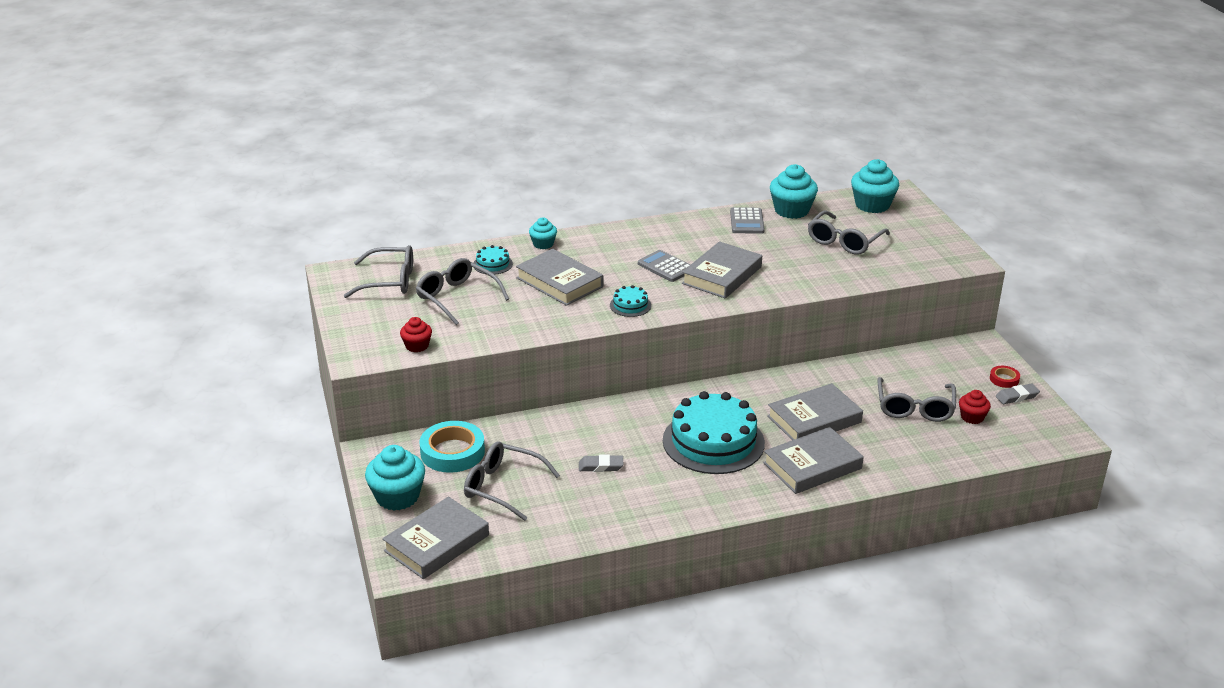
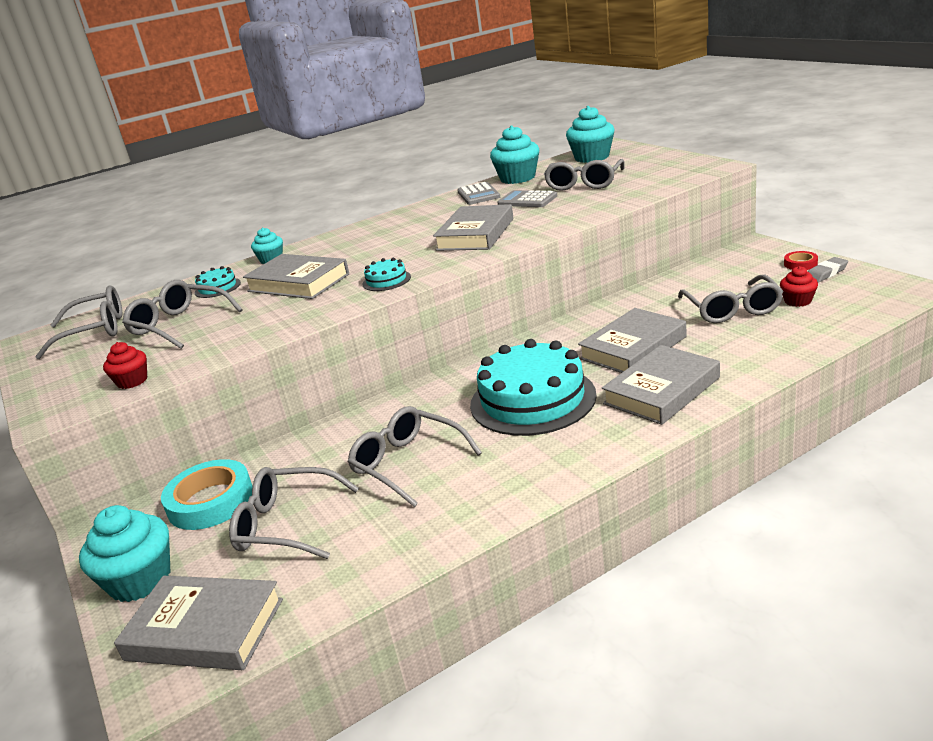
camera: 10 degrees left, 5 degrees down
grey book [382,497,489,579] -> grey book turned 75 degrees clockwise [114,576,283,670]
grey eraser [579,455,623,472] -> grey glasses [348,406,482,507]
grey calculator [638,250,690,282] -> grey calculator moved to [498,190,557,207]

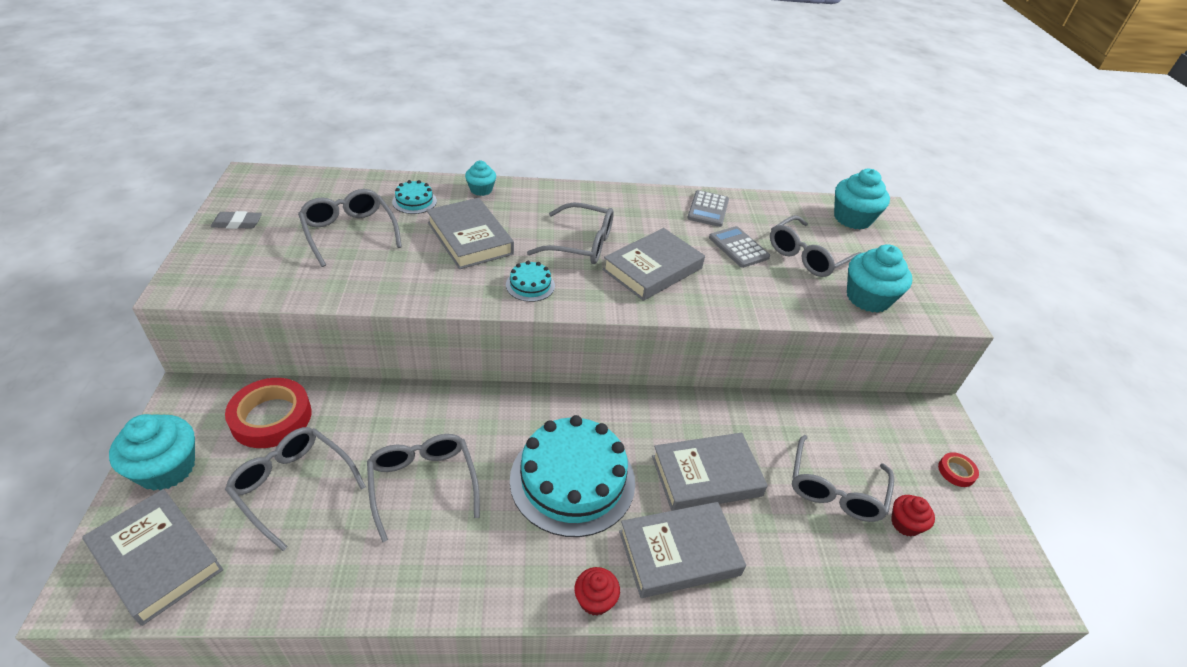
camera: 20 degrees right, 15 degrees up
grey glasses [35,286,122,359] -> grey glasses moved to [527,202,614,264]
red cupcake [103,342,147,389] -> red cupcake moved to [574,567,620,616]
turquoise tape [161,459,253,530] -> red tape [225,378,312,448]
turquoise cupcake [490,125,539,184] -> turquoise cupcake moved to [847,244,912,313]
grey eraser [808,257,848,283] -> grey eraser moved to [211,211,262,229]

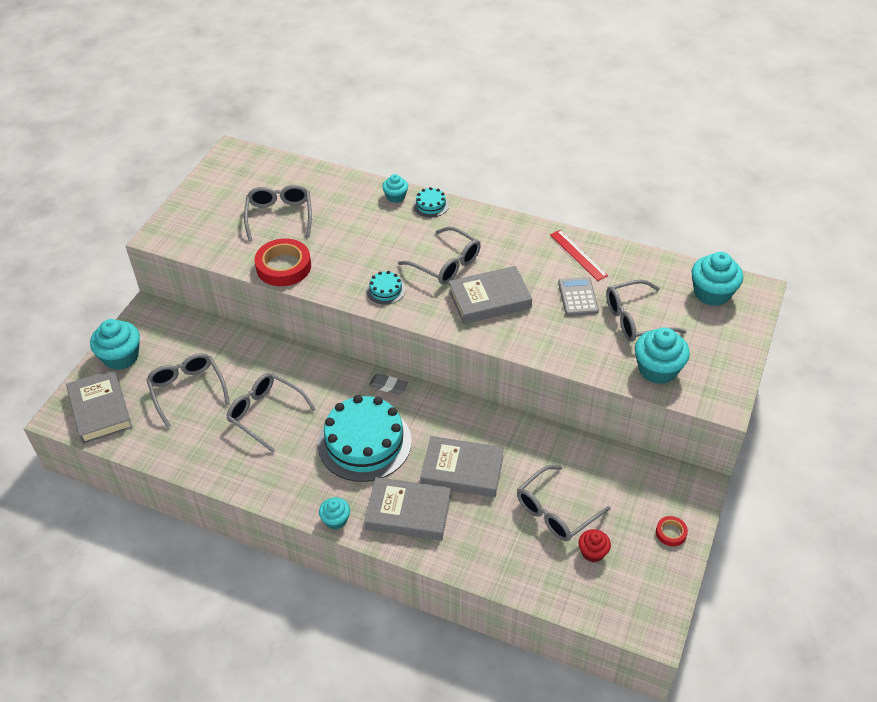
camera: 30 degrees right, 5 degrees up
grey eraser [211,211,262,229] -> grey eraser moved to [369,374,408,395]
red tape [225,378,312,448] -> red tape moved to [254,239,311,286]
grey glasses [367,434,480,542] -> grey glasses turned 60 degrees counterclockwise [226,373,316,453]
turquoise cake [392,180,437,214] -> turquoise cake moved to [413,187,449,217]
grey book [426,198,514,269] -> none
red cupcake [574,567,620,616] -> turquoise cupcake [319,497,350,530]
grey calculator [687,190,729,227] -> red ruler [550,230,608,281]

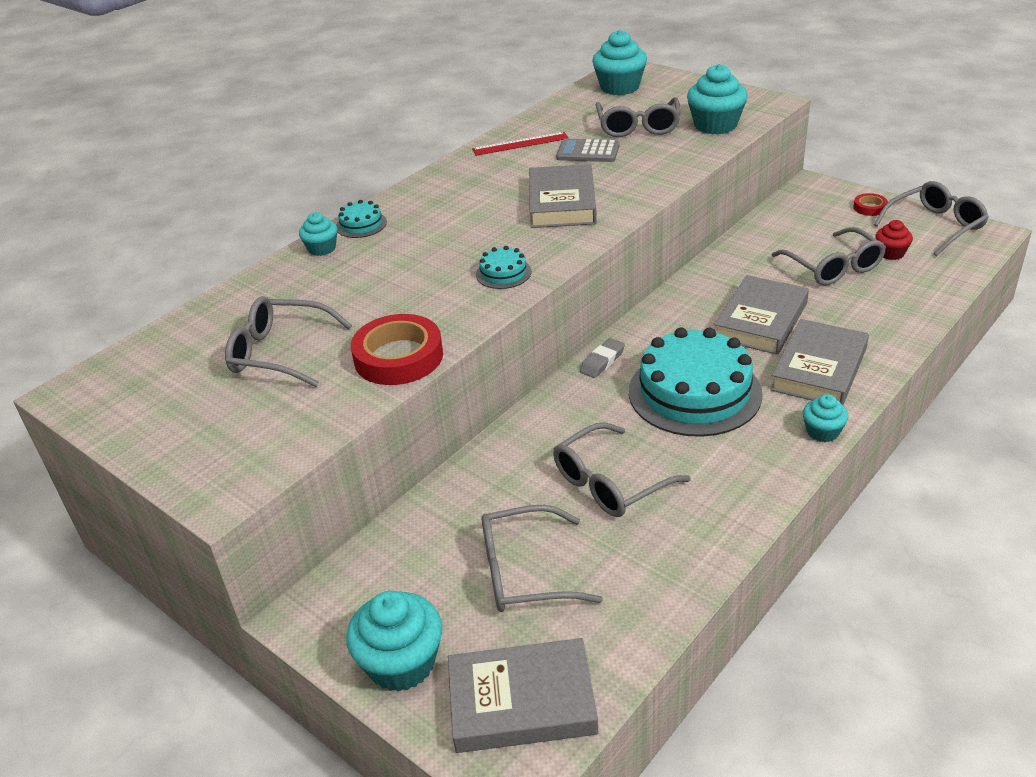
camera: 70 degrees left, 10 degrees down
grey glasses [398,227,481,284] -> grey glasses moved to [874,181,989,256]

